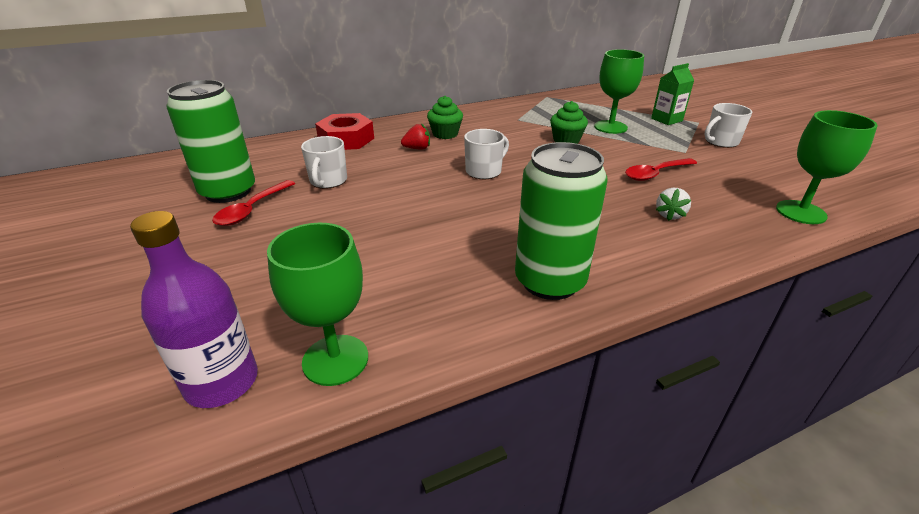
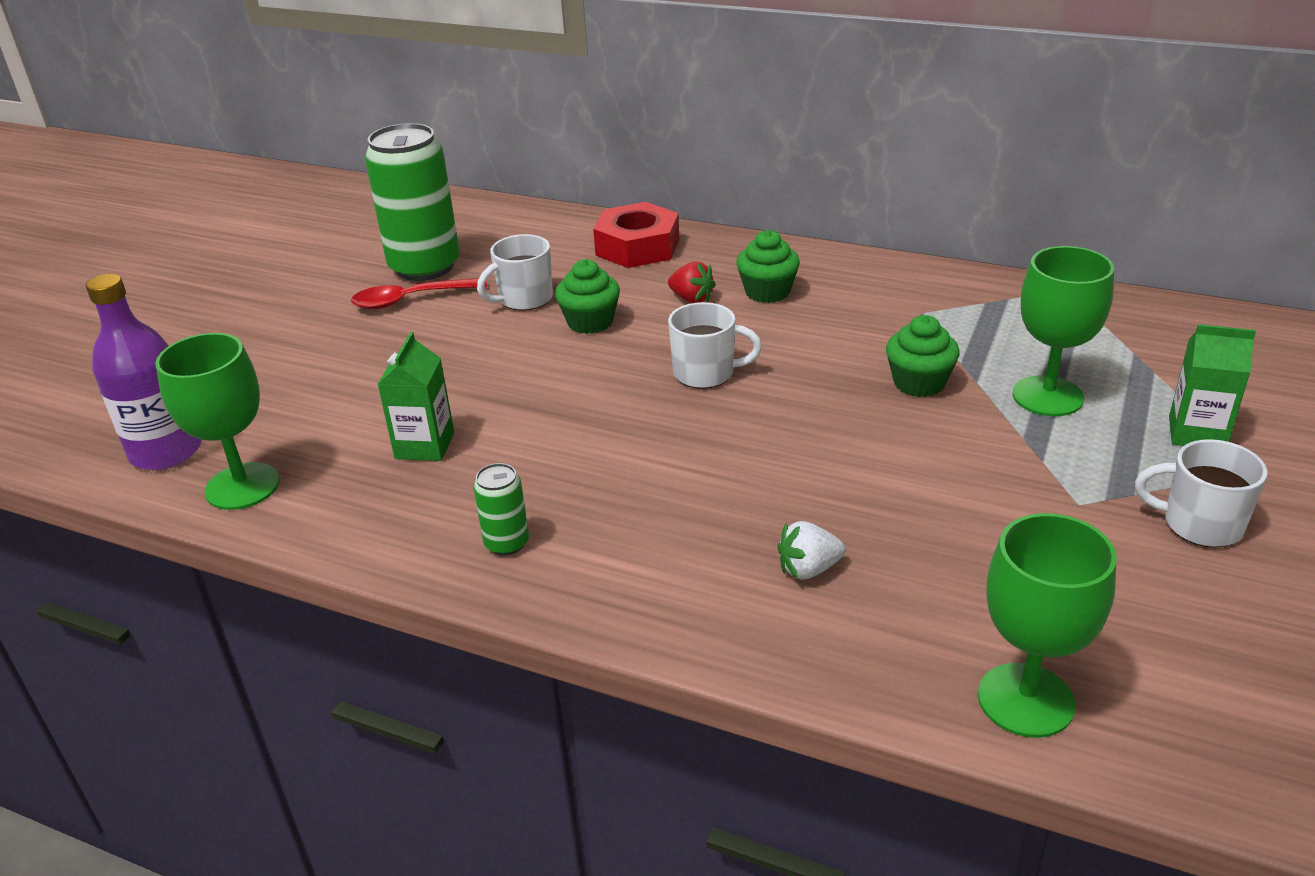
camera: 50 degrees right, 0 degrees up
green can [515,142,608,300] -> green can [473,463,529,555], size x0.44
red spoon [625,158,697,181] -> none
none -> green carton [377,332,454,461]
none -> green cupcake [555,259,620,334]

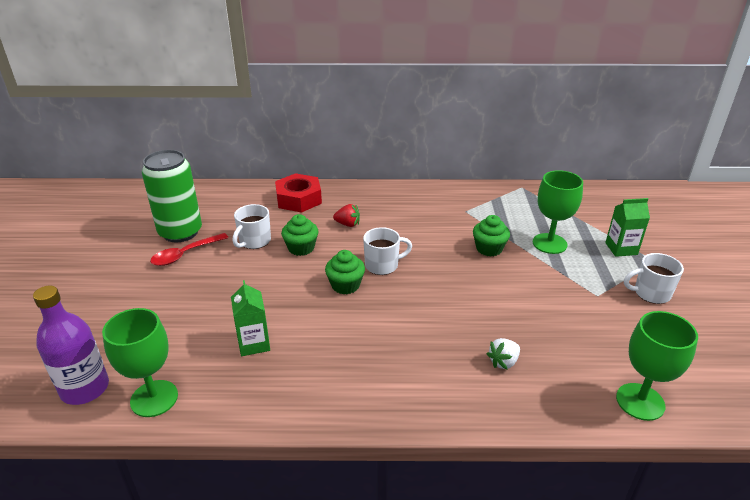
camera: 25 degrees left, 0 degrees up
green can [473,463,529,555] -> none
green cupcake [736,230,800,303] -> green cupcake moved to [325,250,365,294]

